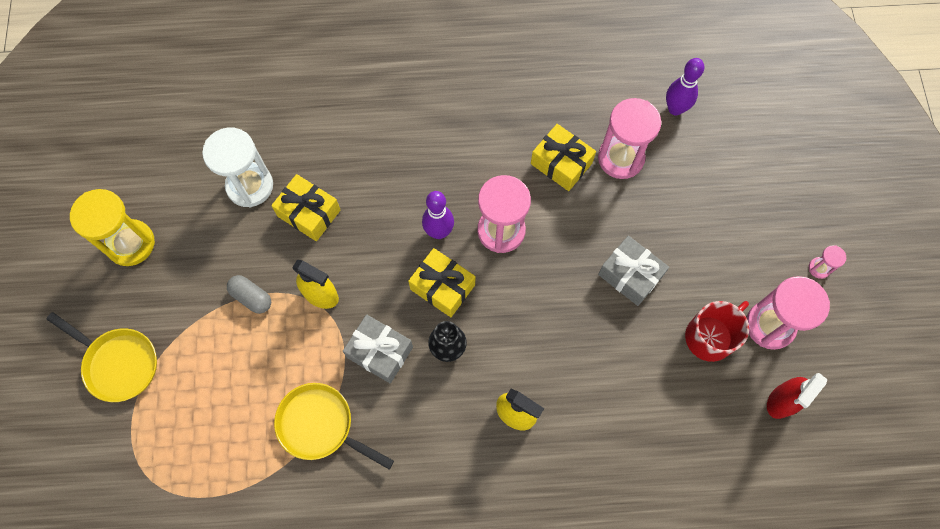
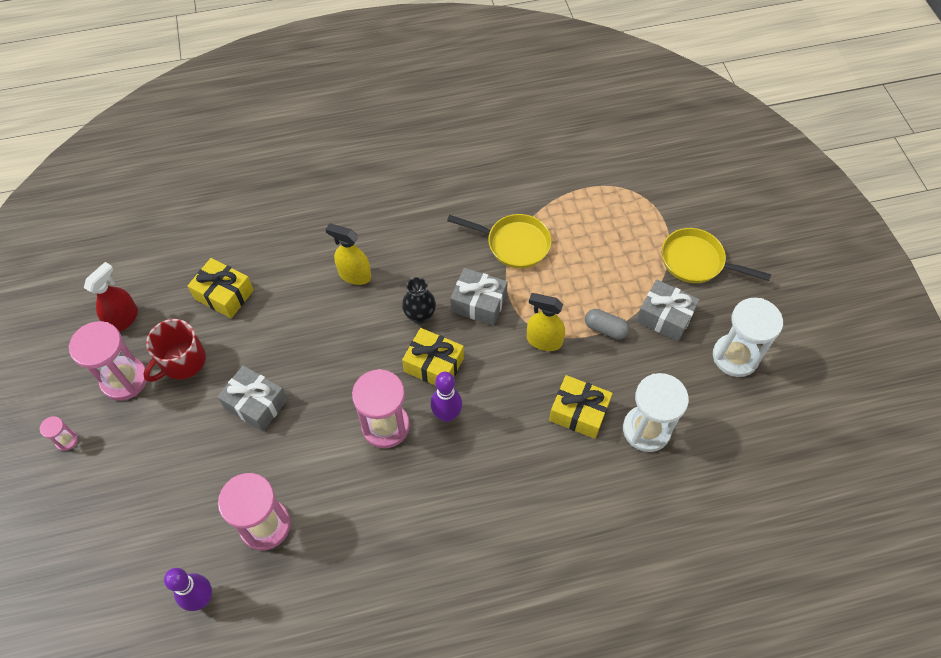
camera: 170 degrees right, 10 degrees down
yellow hourglass [70,189,155,266] -> white hourglass [713,298,783,377]
yellow gift [531,124,596,191] -> yellow gift moved to [188,258,254,318]
none -> grey gift [636,280,700,341]

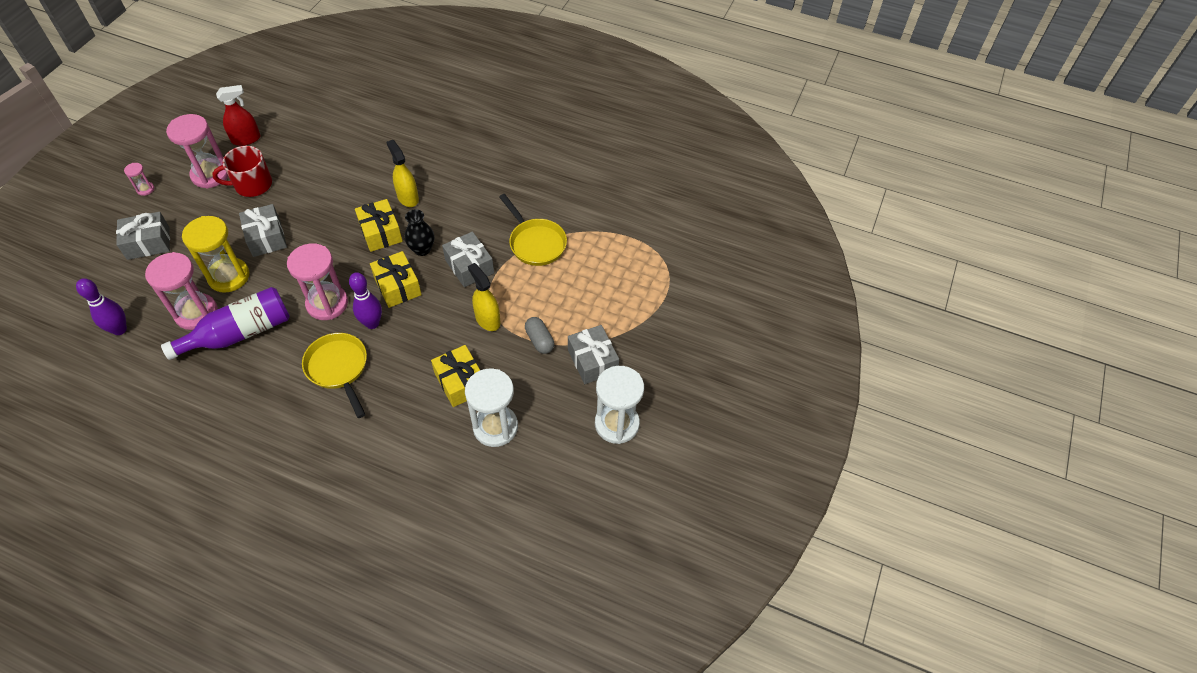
camera: 35 degrees right, 5 degrees down
yellow gift [188,258,254,318] -> yellow gift moved to [355,199,403,252]
yellow pan [662,228,771,283] -> yellow pan moved to [302,333,367,418]
none -> grey gift [116,212,170,260]
none -> purple bottle [161,287,290,360]
none -> yellow hourglass [182,216,249,293]

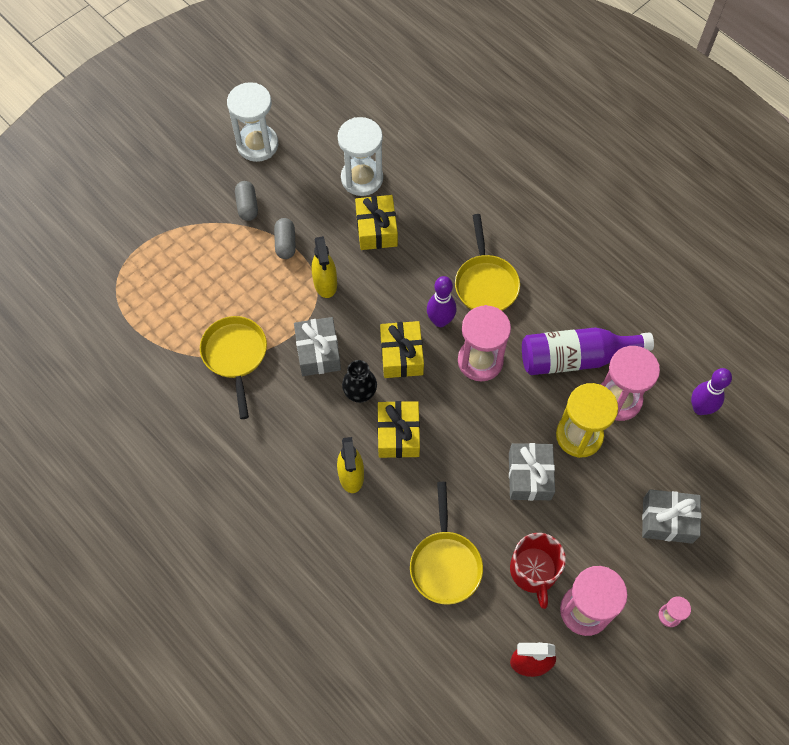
camera: 155 degrees left, 10 degrees up
red mug [212,146,272,197] -> red mug turned 75 degrees clockwise [510,533,566,609]
grey gift [568,325,619,384] -> grey capsule [235,181,258,221]
none -> yellow pan [410,482,483,605]

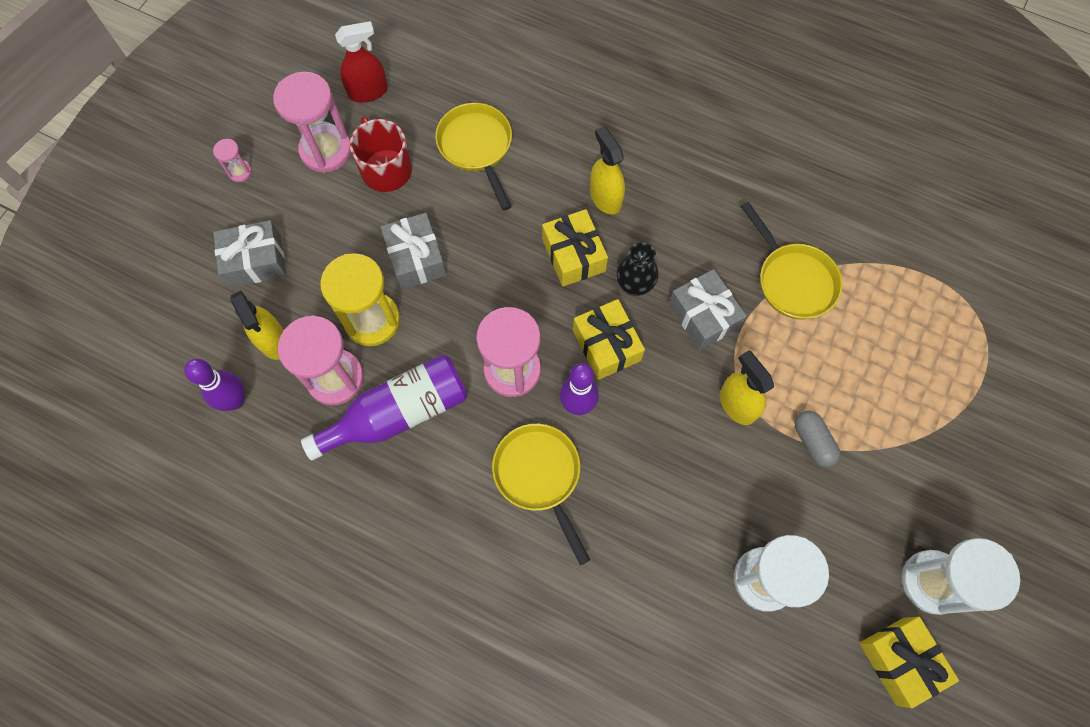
camera: 160 degrees right, 5 degrees up
grey capsule [235,181,258,221] -> none
yellow gift [355,195,398,250] -> yellow gift moved to [859,617,959,708]
none -> yellow spray bottle [230,290,284,360]

